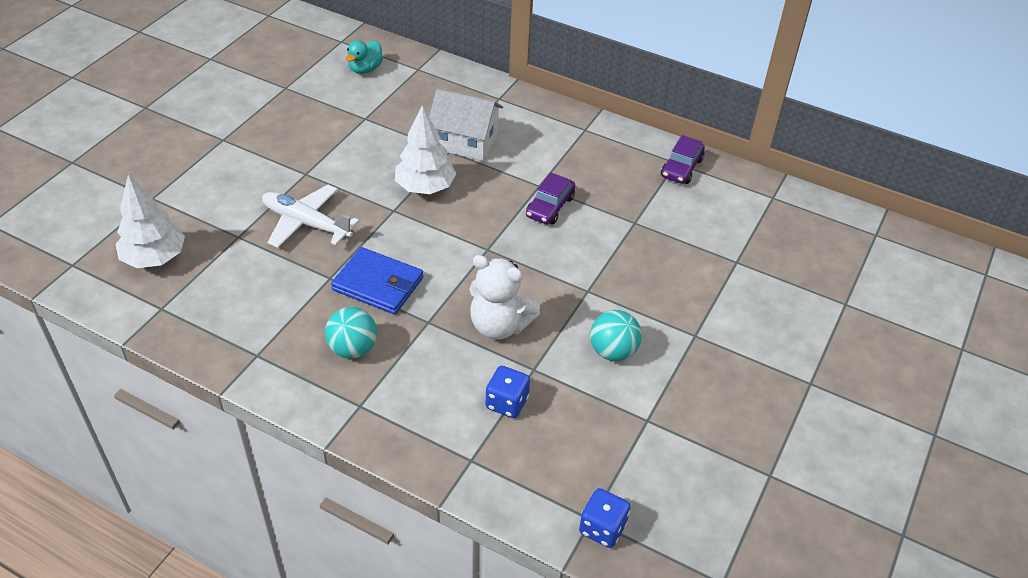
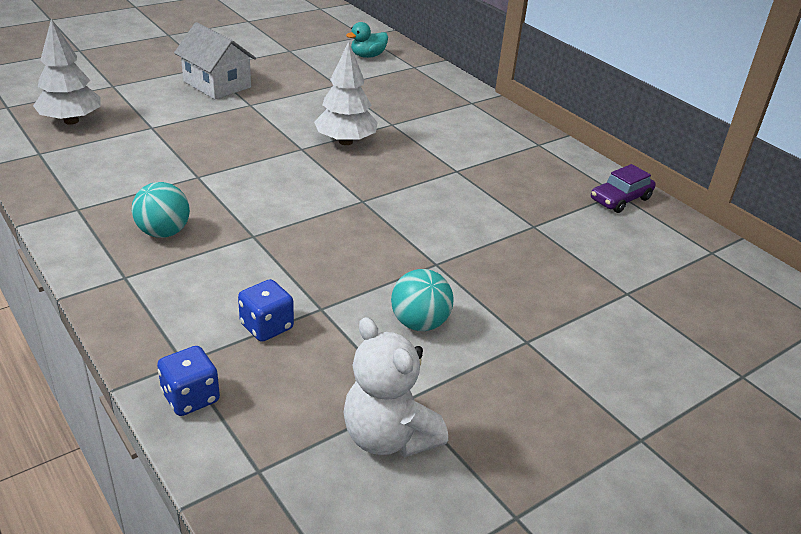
camera: 25 degrees right, 10 degrees down
white plane [262,185,359,248] -> none
blue wallet [331,247,423,314] -> none
white house [429,89,503,161] -> white house moved to [174,22,256,99]
white teddy bear [469,255,540,340] -> white teddy bear moved to [344,317,448,457]
purple car [526,172,575,224] -> none
blue dice [579,488,631,548] -> blue dice moved to [157,346,220,416]

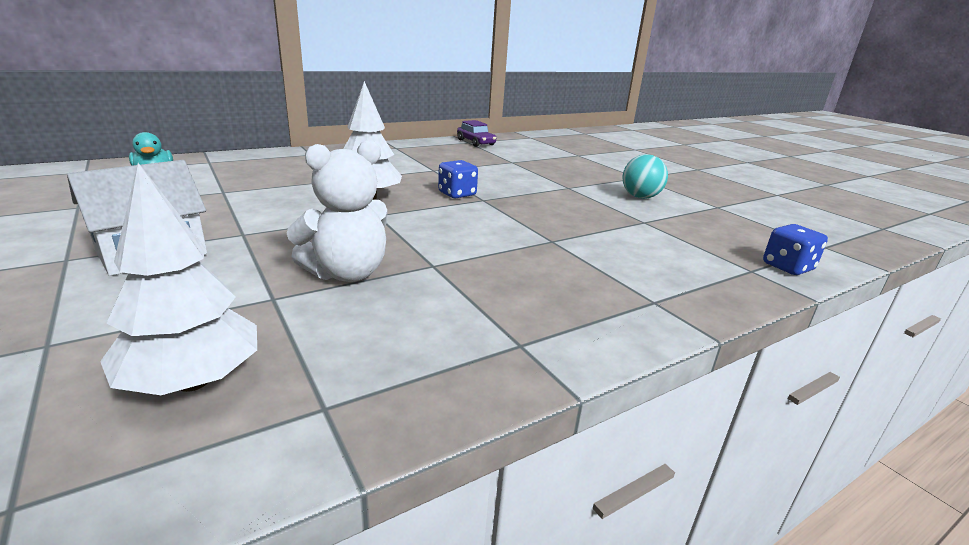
camera: 85 degrees left, 10 degrees down
turquoise ball [132,182,190,238] -> none
blue dice [238,279,294,342] -> blue dice moved to [438,160,478,198]
white teddy bear [344,317,448,457] -> white teddy bear moved to [286,140,387,282]

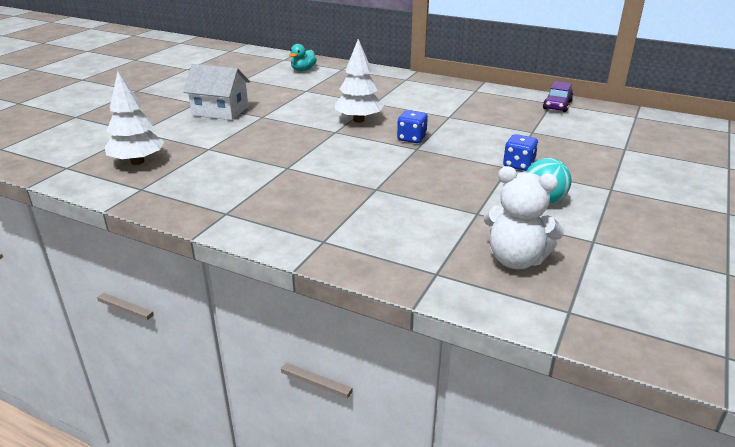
camera: 60 degrees right, 5 degrees up
white teddy bear [286,140,387,282] -> white teddy bear moved to [483,166,564,269]
blue dice [763,224,828,275] -> blue dice moved to [503,134,538,171]

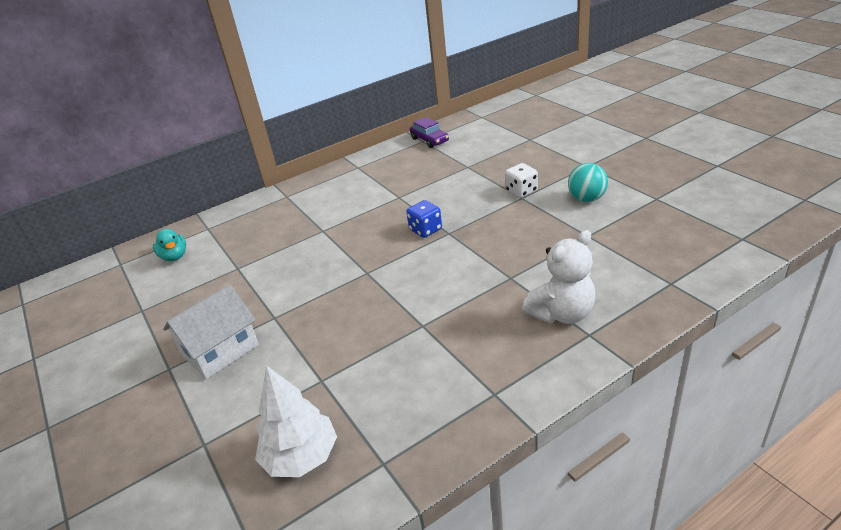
camera: 55 degrees left, 5 degrees up
white tree [335,39,384,123] -> none
white teddy bear [483,166,564,269] -> white teddy bear moved to [522,230,595,324]
blue dice [503,134,538,171] -> white dice [505,163,538,198]

